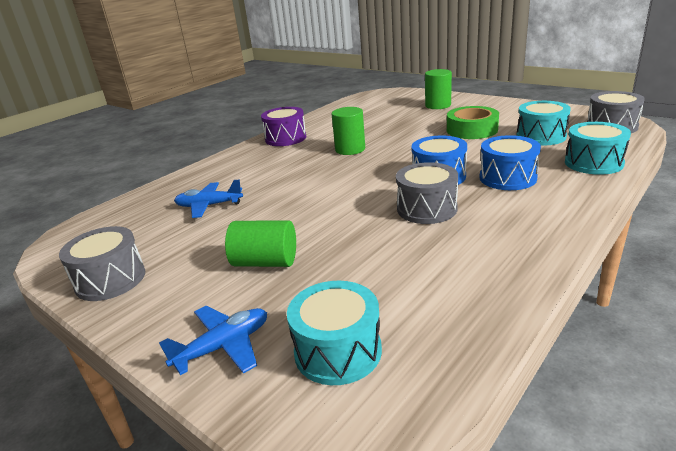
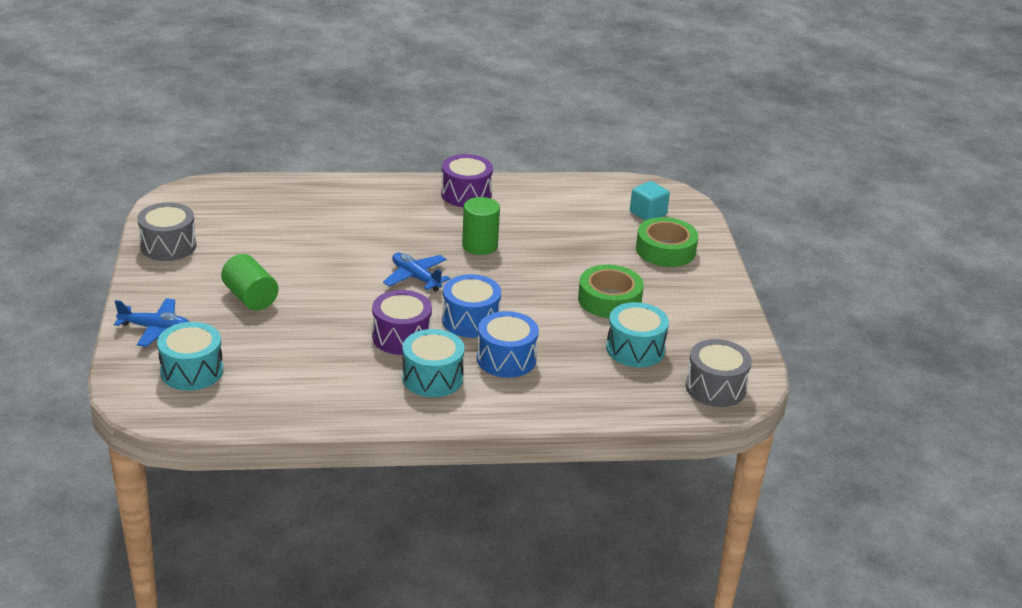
camera: 40 degrees right, 5 degrees up
blue plane [174,179,243,218] -> blue plane moved to [383,253,450,292]
grey drum [396,162,458,224] -> purple drum [372,290,432,355]
green cylinder [425,69,452,109] -> green tape [636,217,698,267]
turquoise drum [565,122,631,175] -> turquoise drum moved to [402,329,465,397]
none -> turquoise cube [630,181,670,221]

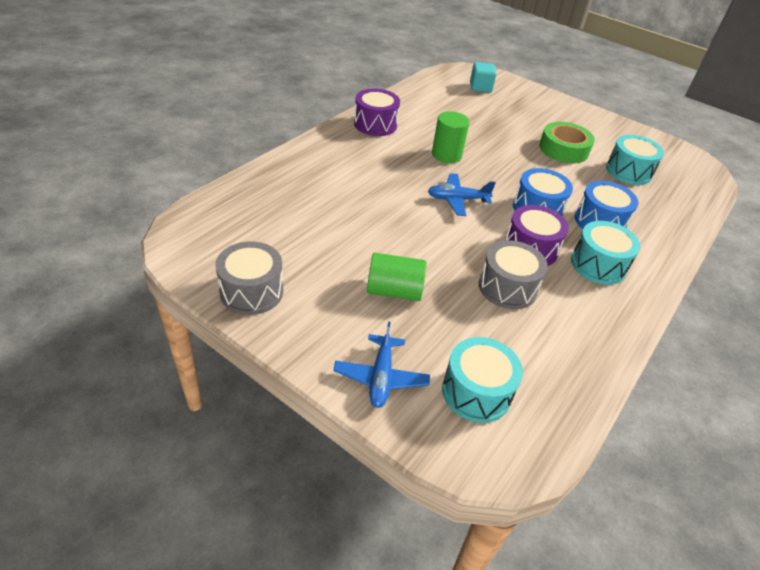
camera: 50 degrees left, 10 degrees up
blue plane [114,298,189,347] -> blue plane turned 135 degrees clockwise [333,321,430,408]
green tape [636,217,698,267] -> none
grey drum [686,339,752,407] -> grey drum moved to [479,241,548,309]

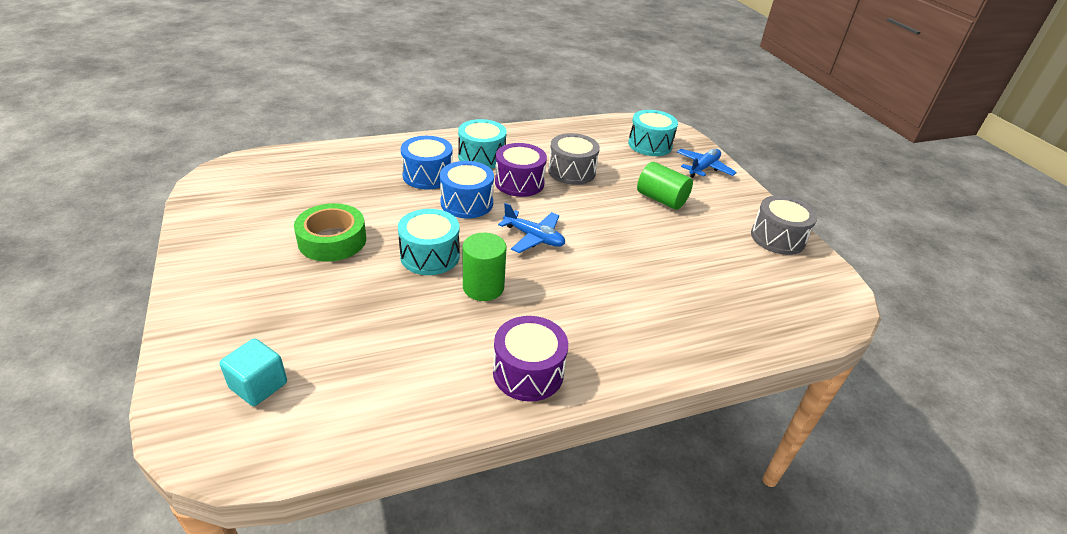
camera: 145 degrees left, 5 degrees down
turquoise drum [606,135,664,185] -> turquoise drum moved to [398,209,460,275]

